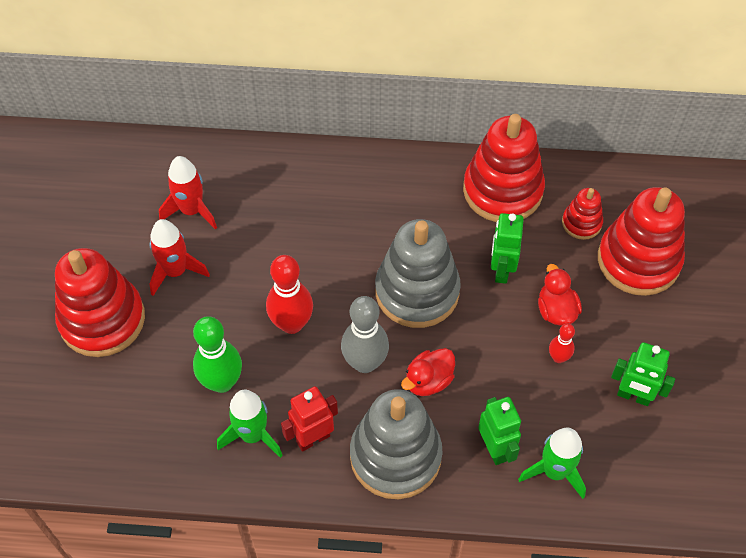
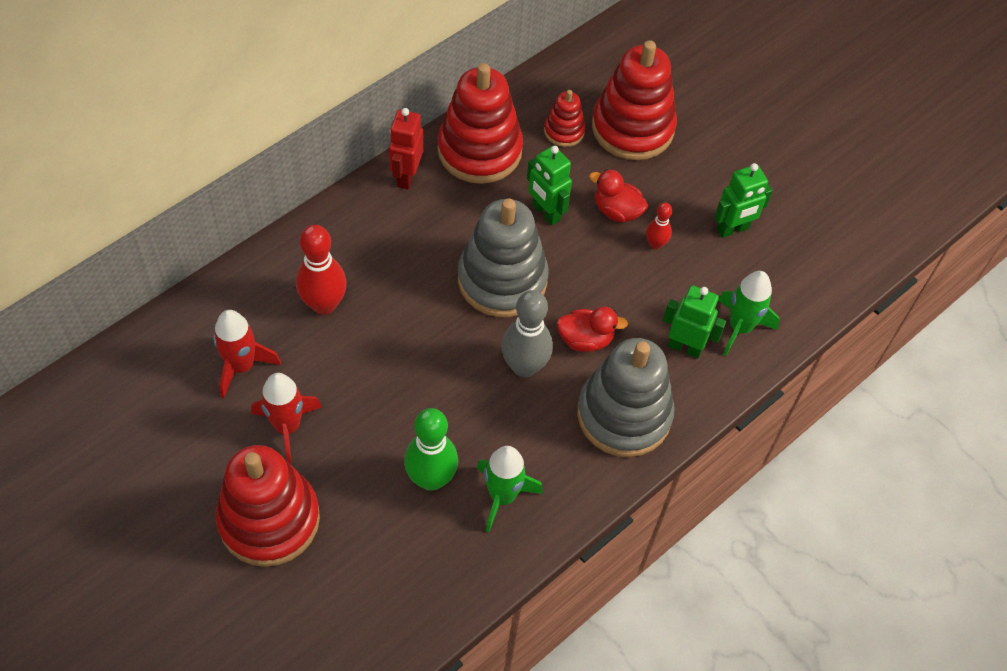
camera: 50 degrees left, 0 degrees up
red bowling pin [266,255,313,334] -> red bowling pin moved to [296,225,347,315]
red robot [281,386,338,452] -> red robot moved to [389,108,423,189]
red duck [401,348,455,396] -> red duck turned 90 degrees counterclockwise [557,306,628,352]

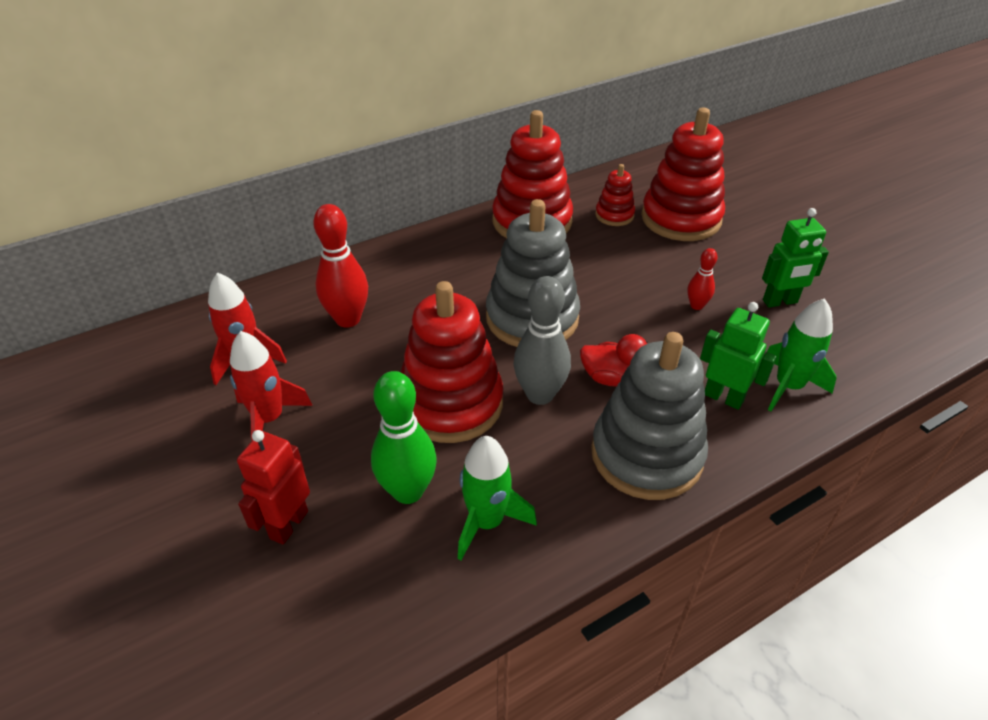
camera: 15 degrees right, 15 degrees down
red stacking toy [216,445,320,567] -> red stacking toy moved to [401,281,503,443]
red robot [389,108,423,189] -> red robot moved to [237,430,310,545]
green robot [527,146,572,225] -> none
red duck [589,169,648,223] -> none

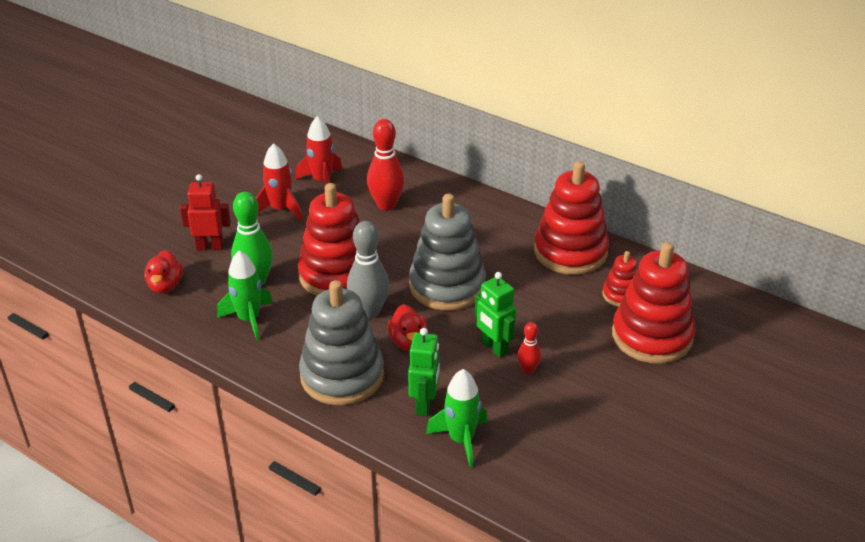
camera: 65 degrees right, 5 degrees down
green robot [762,208,829,308] -> green robot moved to [475,272,516,358]
none -> red duck [144,250,183,293]

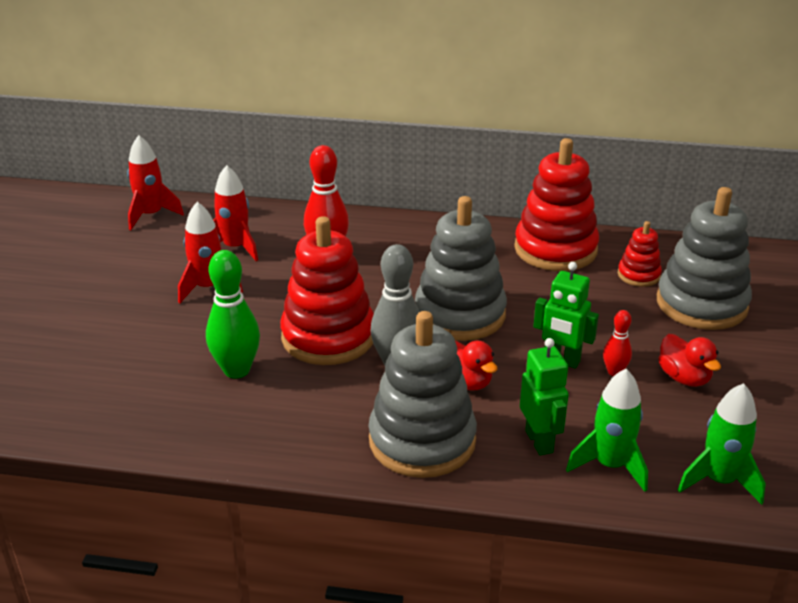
camera: 25 degrees left, 5 degrees down
red duck [144,250,183,293] -> red duck moved to [658,334,721,387]
red robot [180,174,231,250] -> none
green rocket [217,250,273,341] -> green rocket moved to [678,383,766,505]
red stacking toy [612,242,696,364] -> grey stacking toy [657,187,752,330]
none -> red rocket [127,135,184,230]

